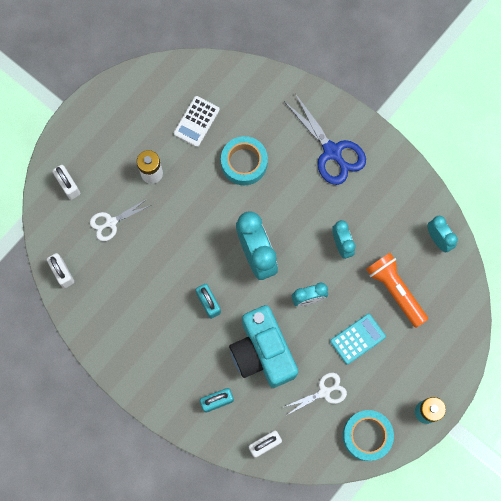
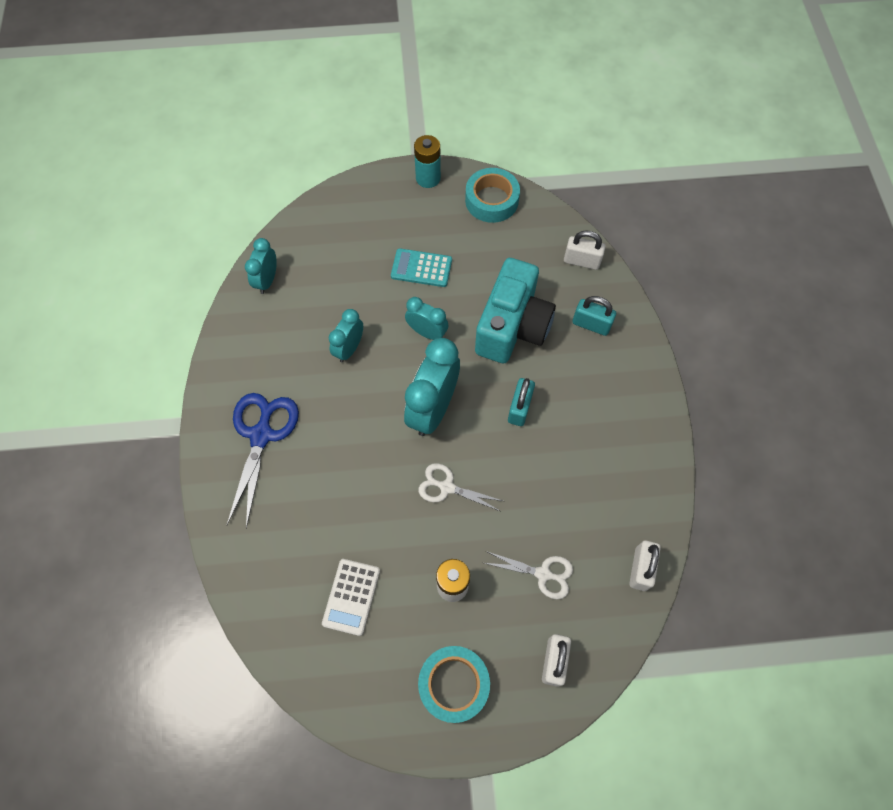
camera: 135 degrees left, 10 degrees down
white calculator [174,96,220,147] -> white calculator turned 120 degrees clockwise [322,559,380,636]
turquoise tape [221,136,268,185] -> turquoise tape moved to [418,646,490,723]
white scissors [284,373,347,415] -> white scissors moved to [418,463,503,511]
orange flashlight [366,253,428,327] -> none

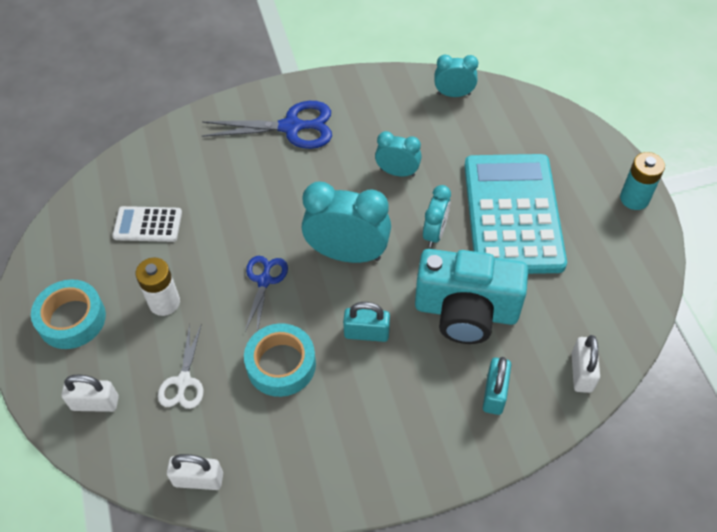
camera: 80 degrees right, 10 degrees down
turquoise calculator [391,248,452,287] -> turquoise calculator [464,154,567,274], size x2.22
white scissors [418,463,503,511] -> blue scissors [245,256,288,331]
turquoise tape [465,168,520,223] -> turquoise tape moved to [244,323,316,397]

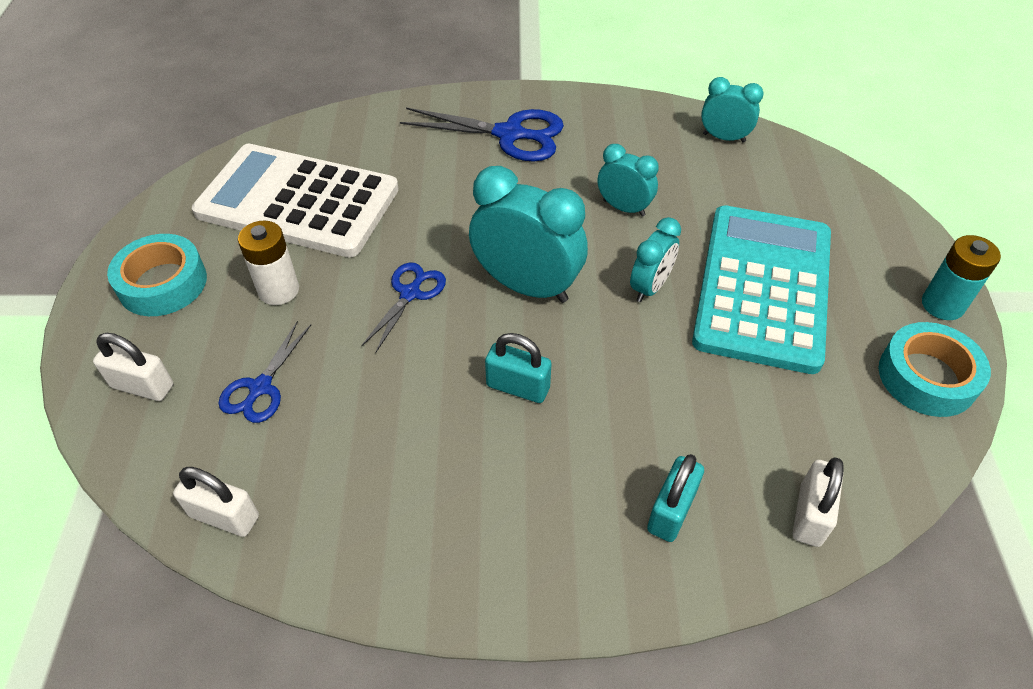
camera: 15 degrees right, 5 degrees down
white calculator [112,206,182,242] -> white calculator [192,144,399,257], size x2.22
white scissors [158,324,203,409] -> blue scissors [218,321,311,423]
turquoise tape [244,323,316,397] -> turquoise tape moved to [879,322,991,417]
turquoise camera [415,249,528,344] -> none

